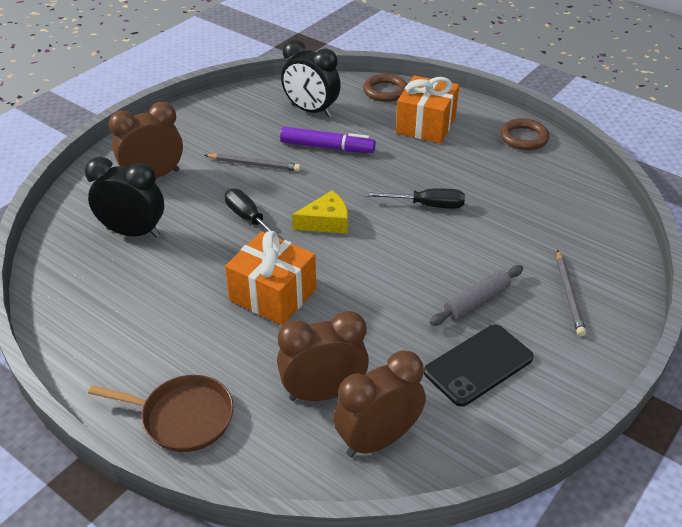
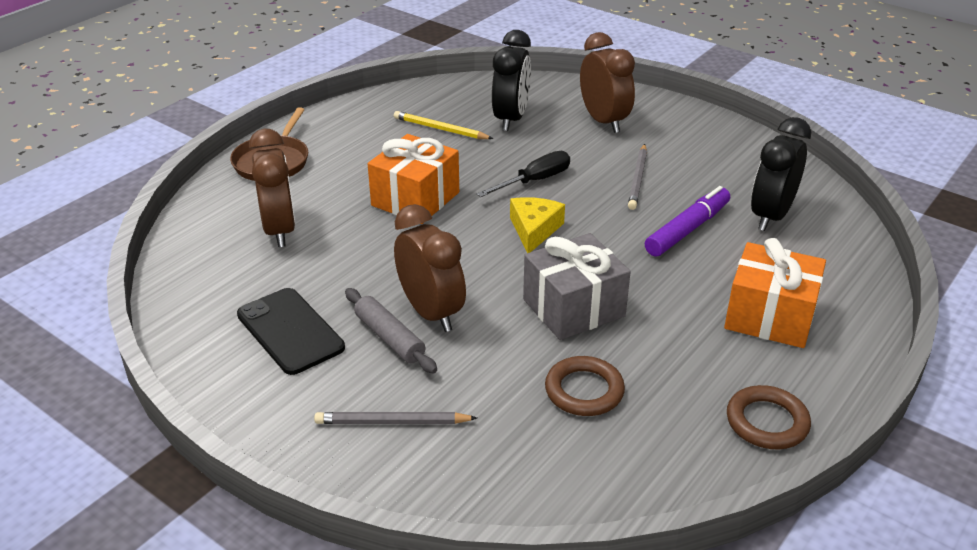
camera: 90 degrees right, 5 degrees down
purple marker [280,127,376,153] -> purple marker turned 150 degrees counterclockwise [645,186,730,257]
yellow cheese [292,191,348,234] -> yellow cheese turned 150 degrees counterclockwise [510,197,565,253]
brown clock [333,350,426,457] -> brown clock moved to [394,204,466,332]
brown ring [363,74,407,102] -> brown ring moved to [545,356,625,416]
black screwdriver [364,188,465,208] -> grey gift [523,233,631,340]
none -> yellow pencil [394,111,493,139]

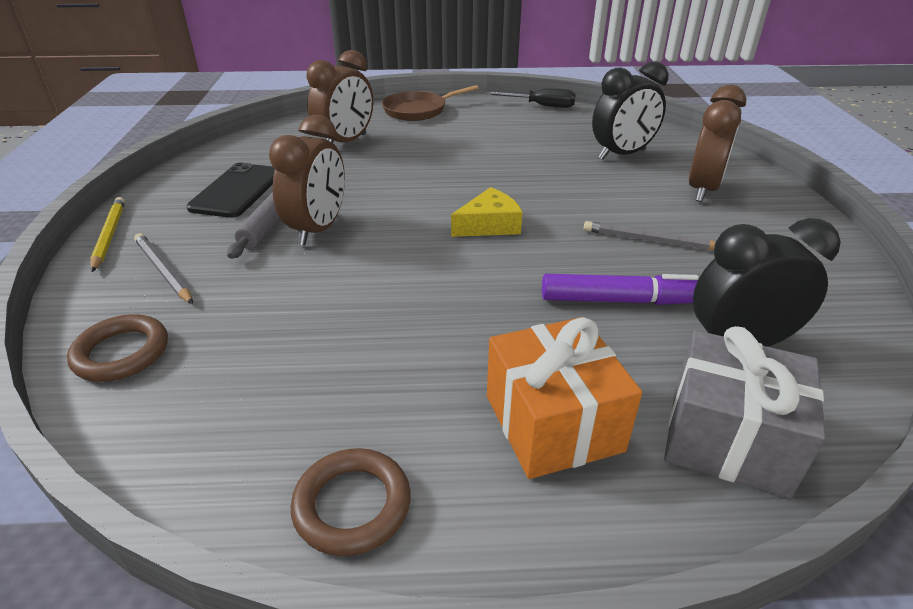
camera: 50 degrees right, 0 degrees up
orange gift [368,134,459,224] -> none
yellow pencil [394,111,493,139] -> yellow pencil moved to [90,197,125,272]
black screwdriver [476,151,570,197] -> black screwdriver moved to [486,88,576,108]
grey gift [523,233,631,340] -> grey gift moved to [664,326,826,498]
brown ring [545,356,625,416] -> brown ring moved to [67,314,168,382]
grey pencil [628,144,647,210] -> grey pencil turned 45 degrees clockwise [584,221,716,250]

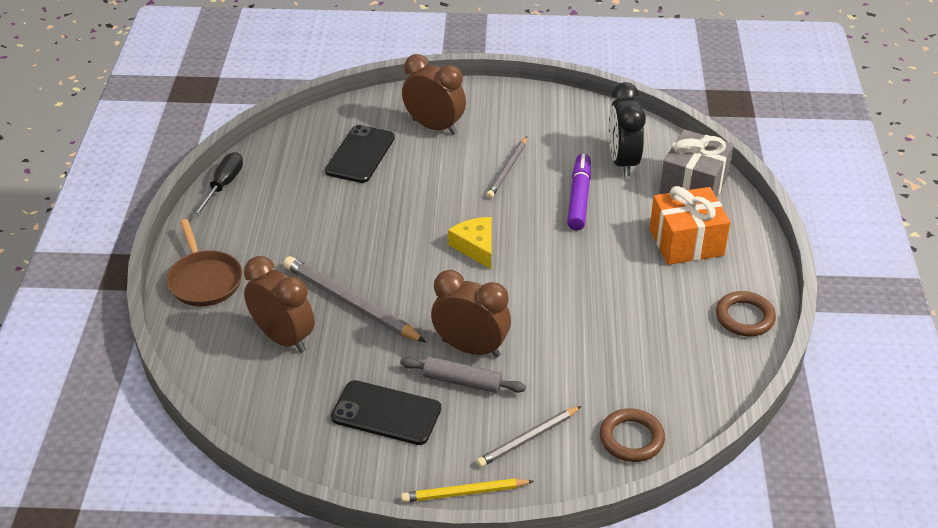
camera: 85 degrees left, 5 degrees up
black clock [592,61,668,160] -> black phone [325,125,395,183]
none -> grey pencil [283,256,426,342]

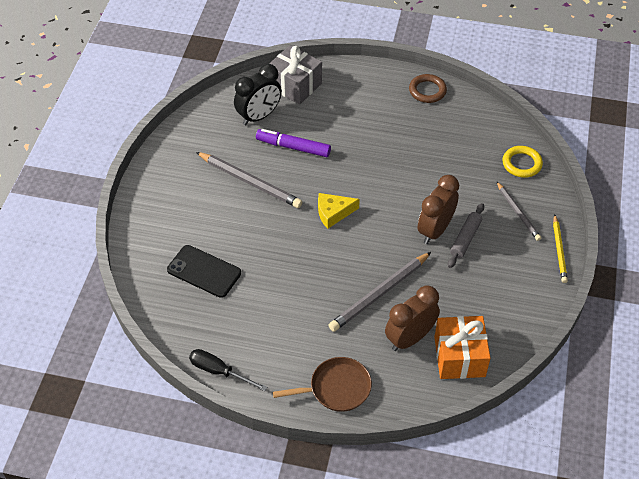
camera: 80 degrees left, 10 degrees up
black phone [331,380,441,445] -> none
brown clock [402,54,466,135] -> none
grey pencil [486,136,527,199] -> grey pencil [196,152,302,208], size x1.60
brown ring [600,408,665,462] -> yellow ring [503,146,543,178]
black clock [608,82,646,177] -> black clock turned 45 degrees counterclockwise [234,64,282,125]
orange gift [649,186,730,265] -> orange gift moved to [434,316,490,379]

